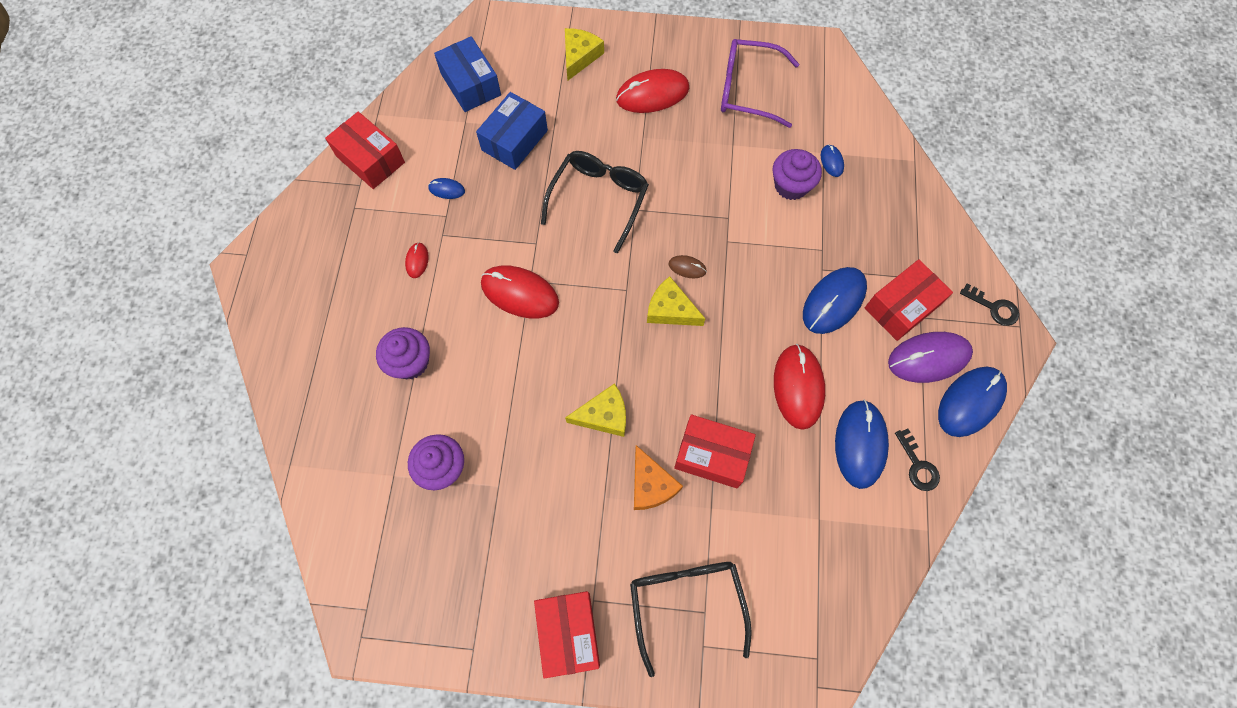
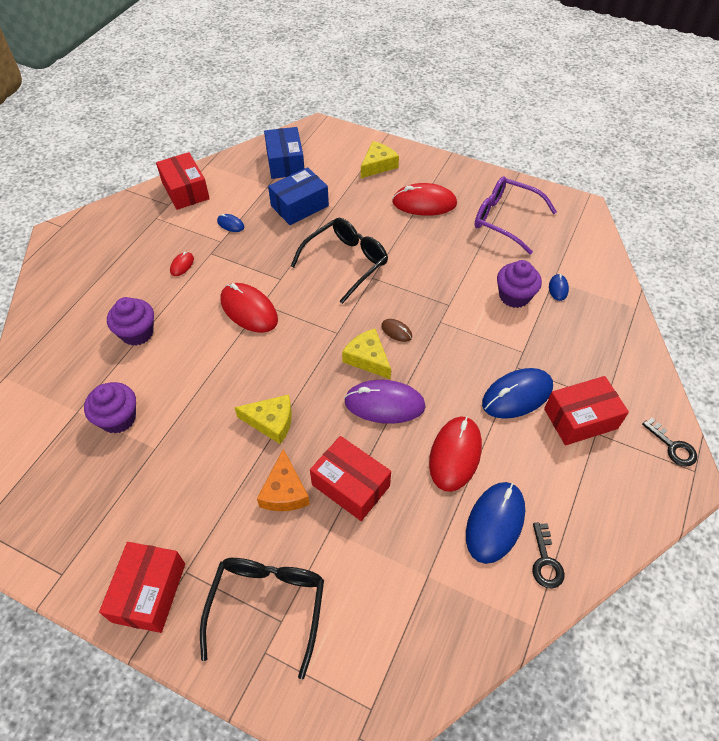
camera: 20 degrees right, 15 degrees down
purple mouse [888,332,973,383] -> purple mouse moved to [344,380,426,424]
blue mouse [938,367,1007,437] -> none

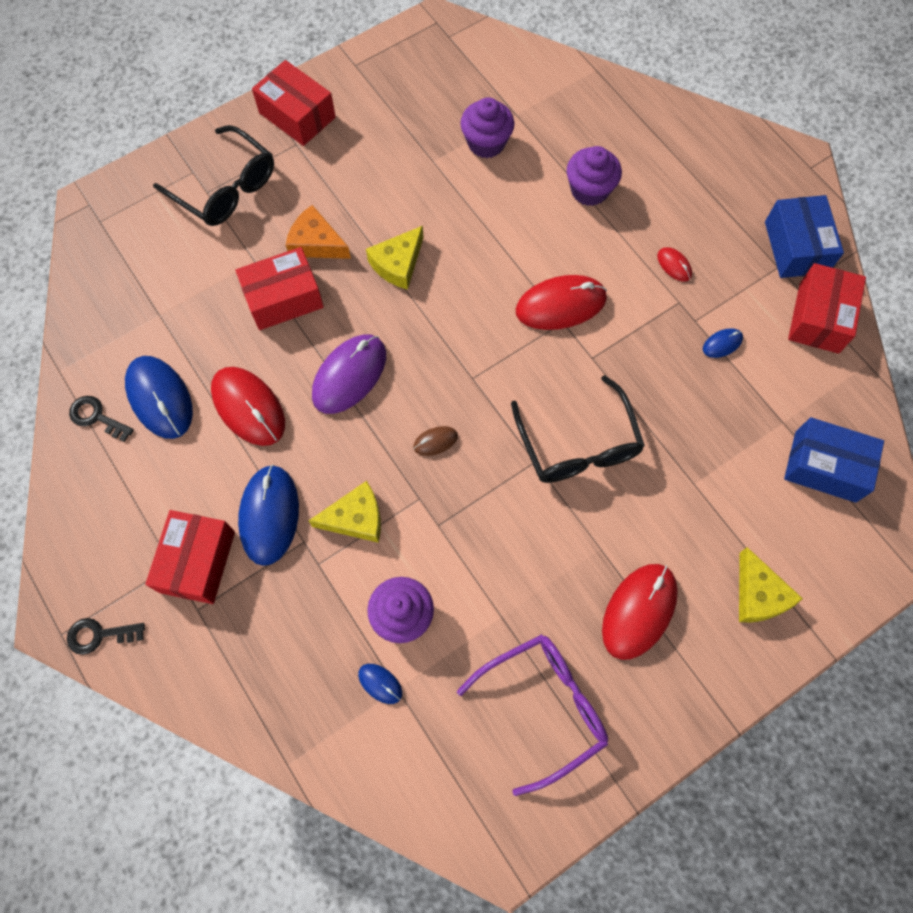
camera: 120 degrees right, 15 degrees up
red box [156,152,210,210] -> red box turned 75 degrees counterclockwise [788,263,866,354]
blue box [268,167,329,225] -> blue box moved to [765,195,844,278]
yellow cheese [342,329,391,379] -> yellow cheese moved to [309,481,381,543]

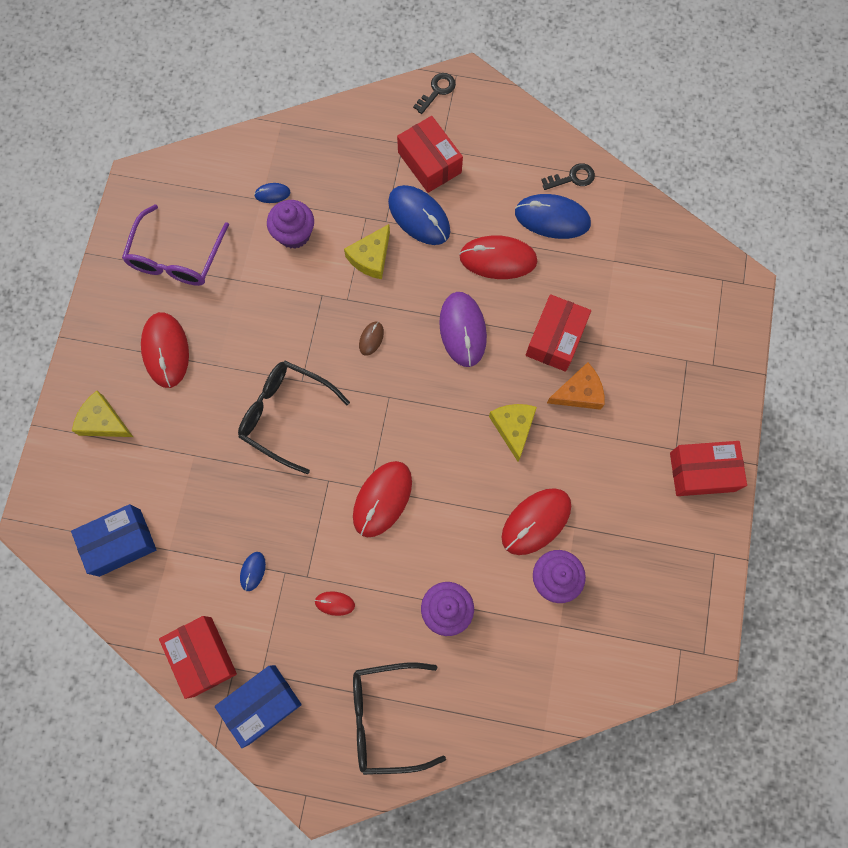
camera: 135 degrees right, 5 degrees up
black glasses [153,125,274,226] -> black glasses moved to [353,663,446,775]
blue box [765,195,844,278] -> blue box turned 75 degrees counterclockwise [215,665,302,748]
none -> red mouse [502,488,571,555]

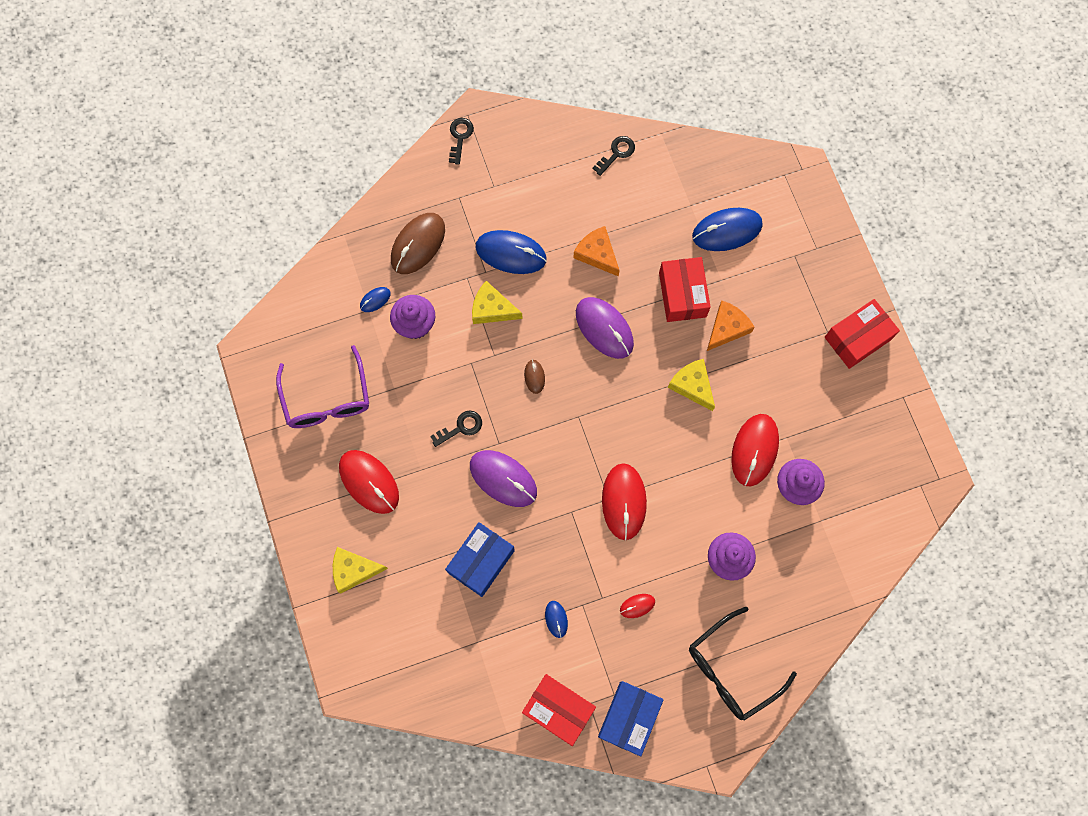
camera: 30 degrees left, 0 degrees up
blue box [71,504,156,577] -> blue box moved to [445,522,515,597]
black glasses [238,361,350,474] -> purple mouse [470,450,537,507]
yellow cheese [344,224,390,279] -> yellow cheese turned 105 degrees clockwise [472,281,523,324]
red box [397,116,463,193] -> none
red mouse [459,235,538,279] -> orange cheese [573,226,620,277]
blue mouse [515,194,591,239] -> blue mouse moved to [692,208,763,251]
none -> brown mouse [391,213,445,274]
none -> black key [430,411,482,447]

